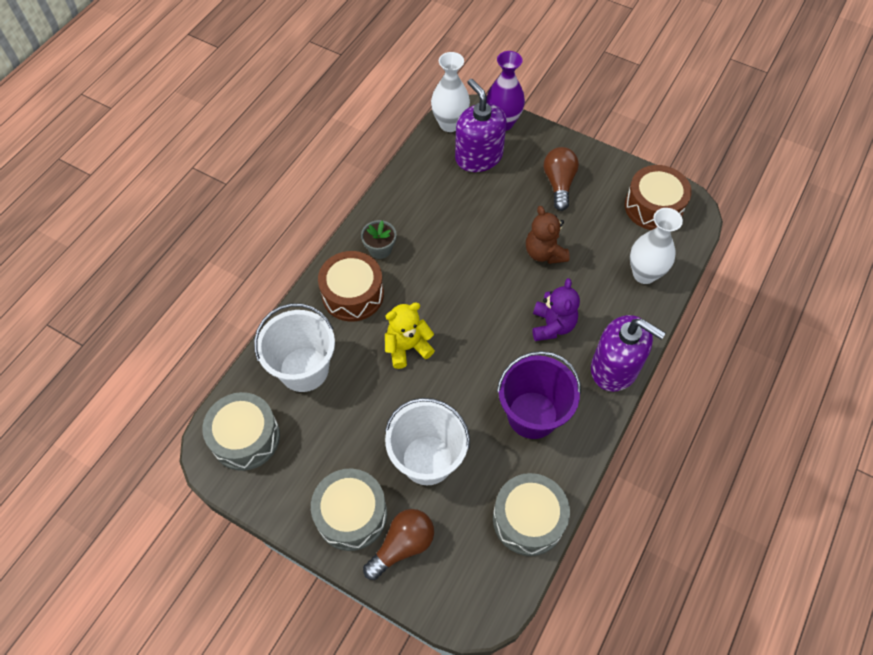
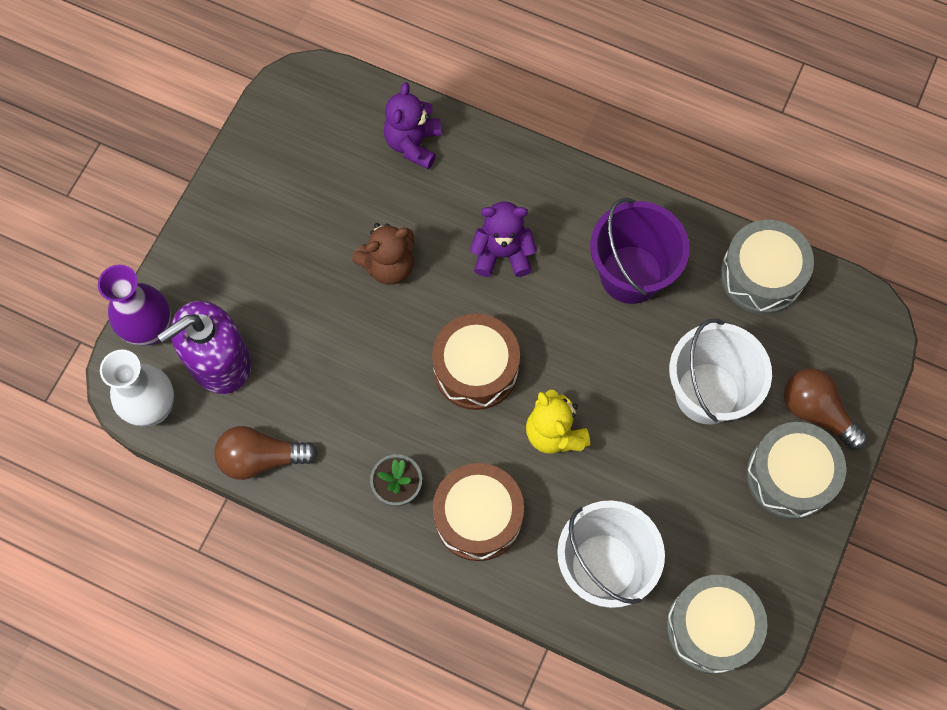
camera: 95 degrees left, 10 degrees up
brown light bulb [544,147,579,211] -> brown light bulb moved to [214,426,318,480]
purple soap dispenser [591,315,666,392] -> none
brown drum [625,165,692,230] -> brown drum moved to [432,314,520,410]
white vase [630,208,683,284] -> purple teddy bear [384,82,441,169]

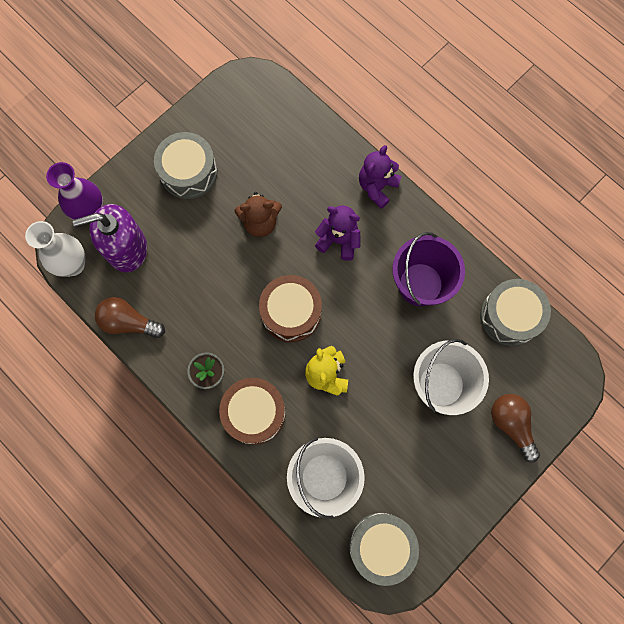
camera: 20 degrees right, 5 degrees up
purple teddy bear [384,82,441,169] -> purple teddy bear moved to [359,145,401,209]
grey drum [746,422,846,519] -> grey drum moved to [154,132,217,199]

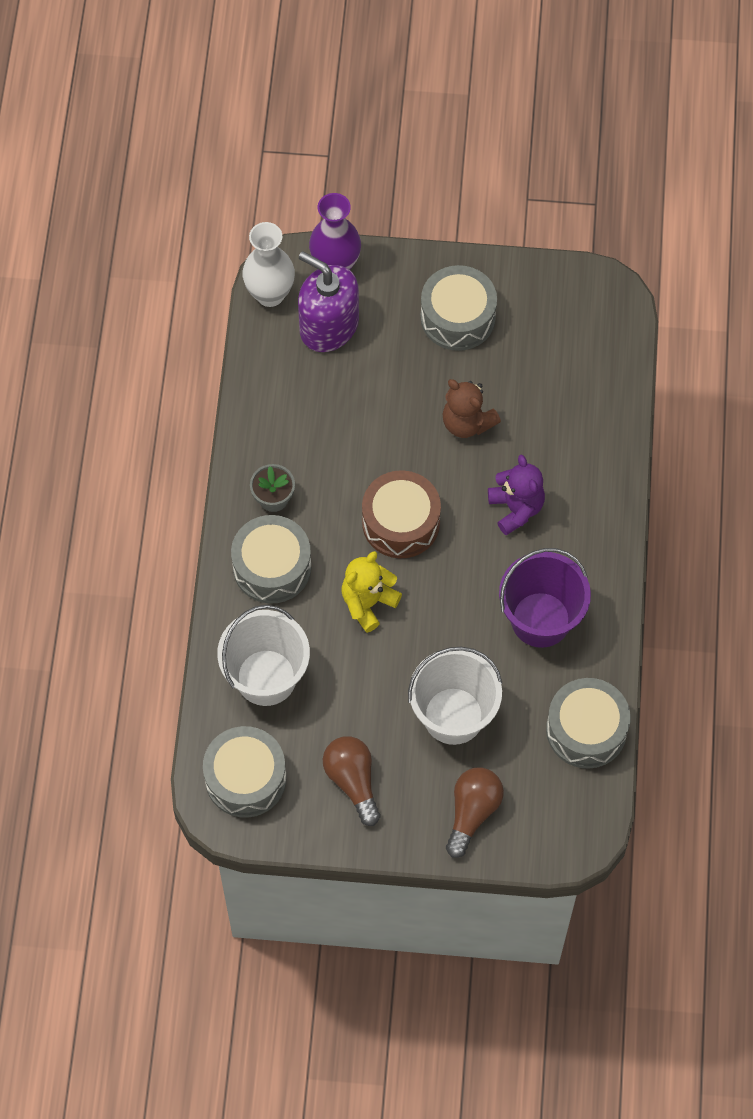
camera: 50 degrees right, 10 degrees down
brown light bulb [95,297,165,338] -> brown light bulb moved to [323,736,380,826]
brown drum [219,378,286,445] -> grey drum [231,515,311,604]
purple teddy bear [359,145,401,209] -> none

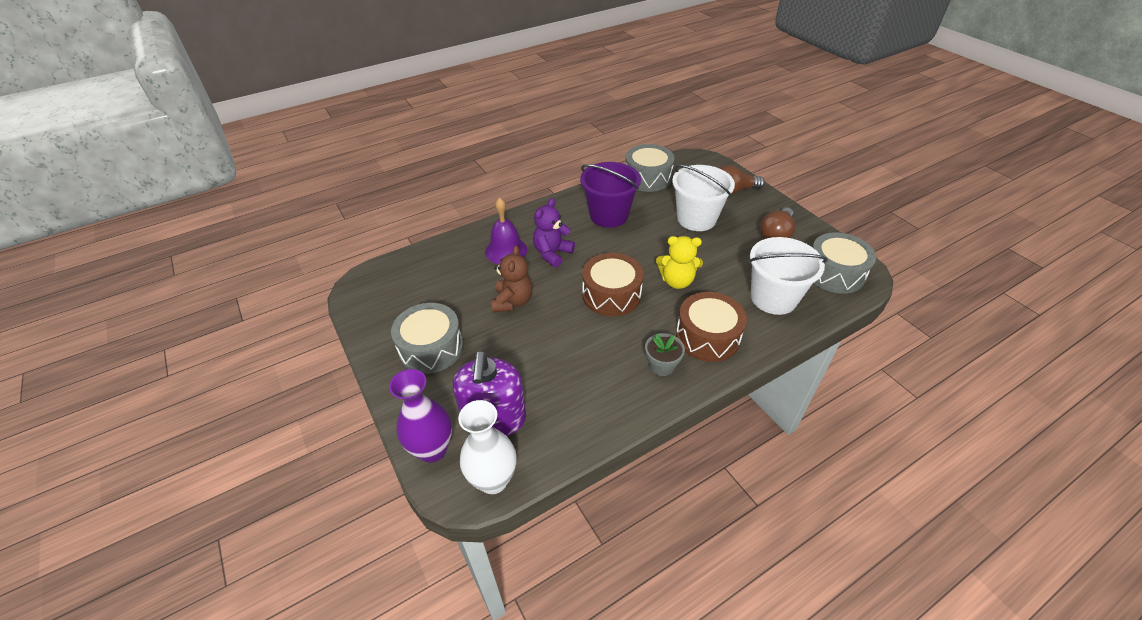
camera: 125 degrees left, 20 degrees down
grey drum [231,515,311,604] -> brown drum [676,292,747,362]
none -> purple bell [485,197,527,264]

